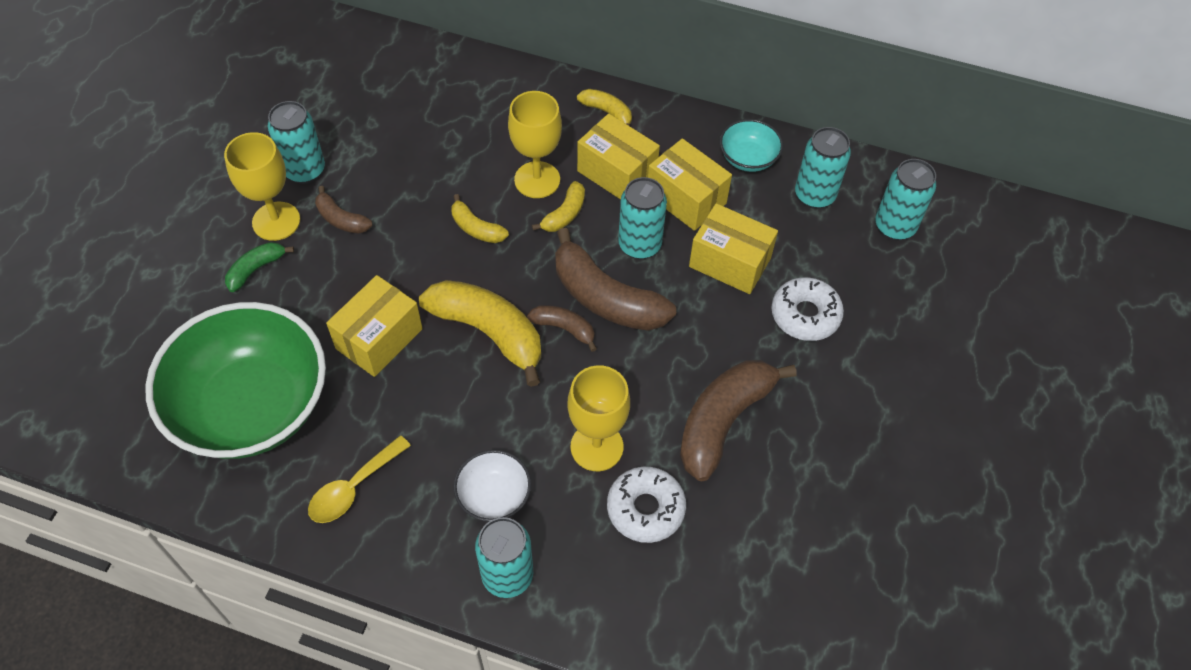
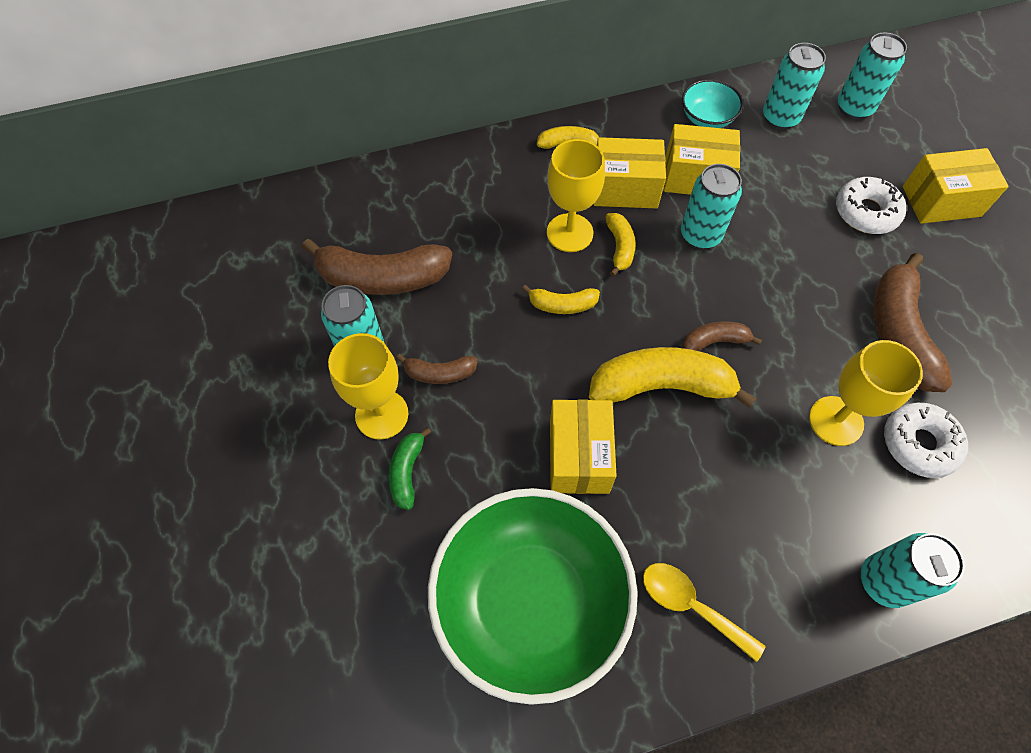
camera: 35 degrees left, 5 degrees up
yellow spoon [308,435,411,523] -> yellow spoon turned 120 degrees clockwise [643,563,765,662]
white bowl [454,450,531,522] -> none
brown banana [555,228,676,331] -> brown banana moved to [302,239,452,295]
yellow box [689,203,778,294] -> yellow box moved to [903,148,1009,224]

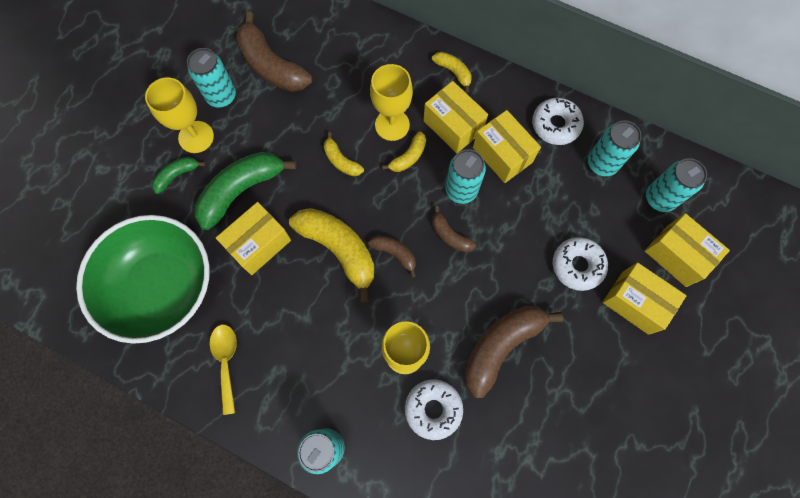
camera: 45 degrees right, 10 degrees up
brown banana [396,354,478,384] -> brown banana moved to [432,206,476,252]
turquoise bowl [682,79,743,128] -> white donut [532,98,584,145]
none -> green banana [195,152,297,230]
none -> yellow box [645,213,730,287]

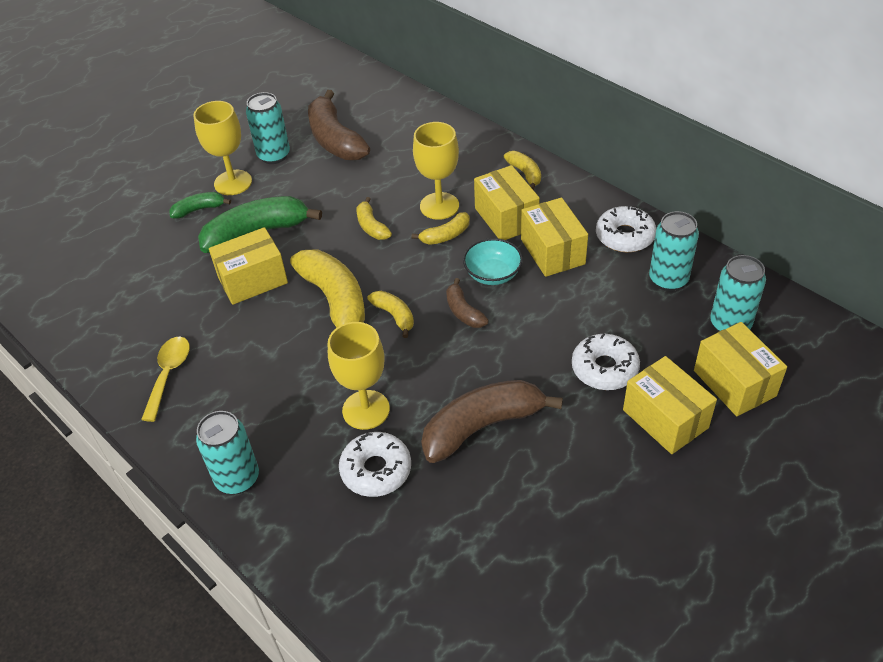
camera: 20 degrees right, 25 degrees down
green bowl [76,215,210,344] -> none
brown banana [368,235,416,278] -> yellow banana [367,291,414,338]
turquoise can [445,149,486,204] -> turquoise bowl [463,238,523,285]

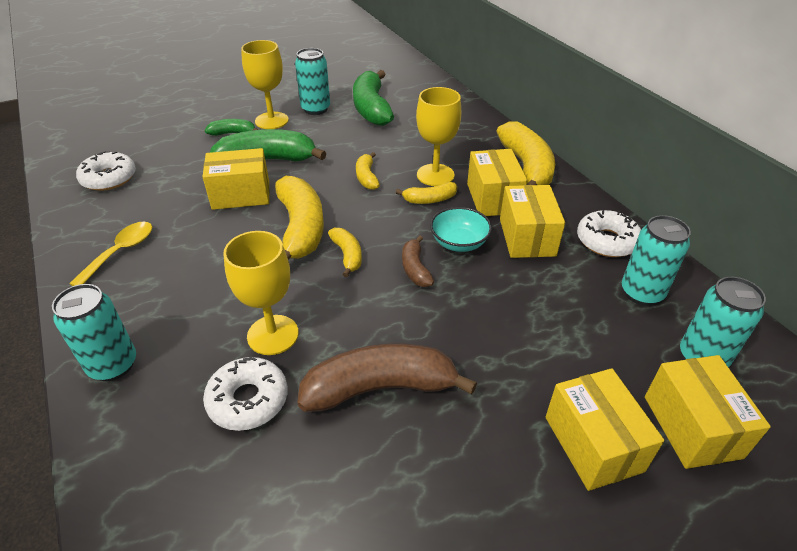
camera: 15 degrees right, 5 degrees down
brown banana [308,90,370,160] -> green banana [353,70,394,126]
yellow banana [504,151,541,190] -> yellow banana [497,122,555,185], size x1.96
white donut [572,334,640,390] -> white donut moved to [76,151,136,191]

